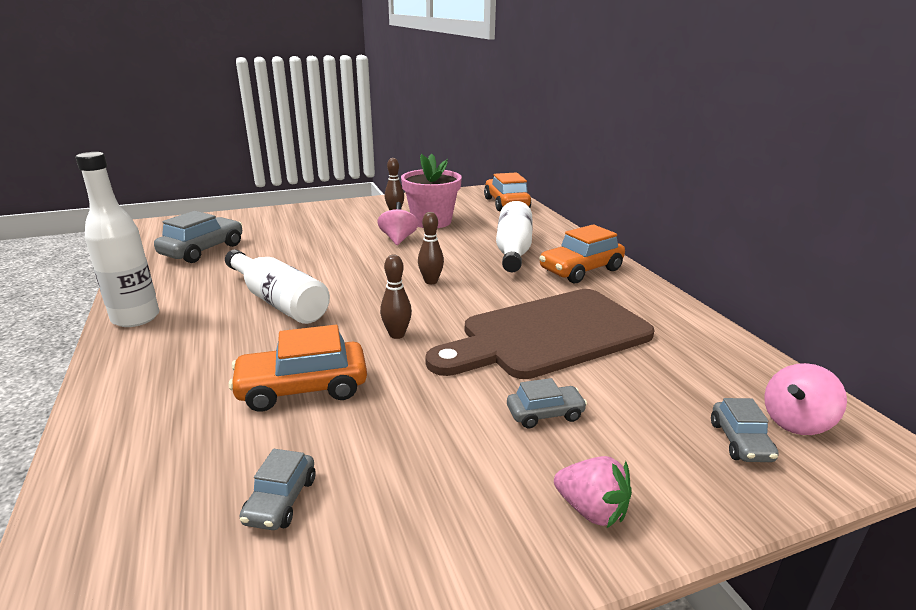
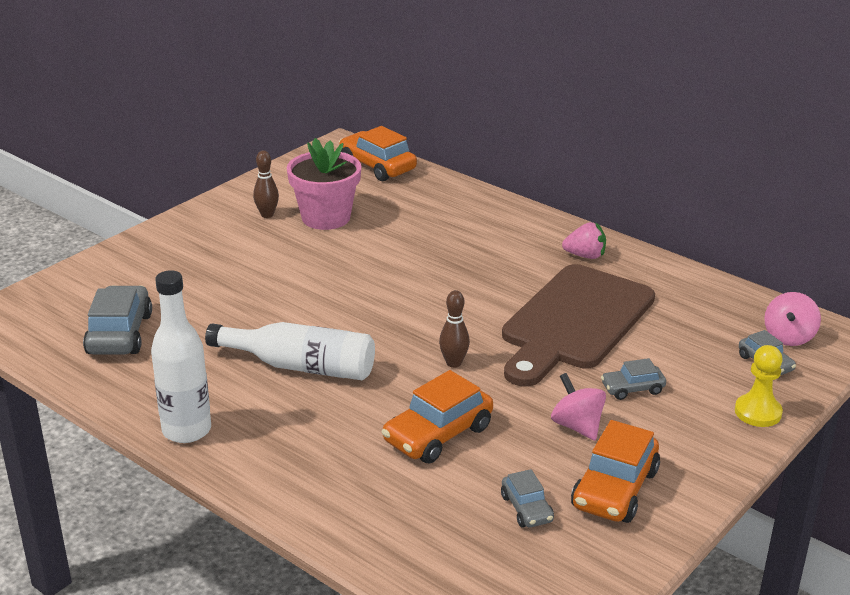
camera: 30 degrees left, 5 degrees up
pink spinning top [377,202,418,245] -> pink spinning top moved to [551,373,606,441]
brown bowling pin [418,212,444,284] -> none
white bottle [496,201,533,272] -> none
grey car [507,378,587,428] -> grey car turned 150 degrees counterclockwise [601,358,666,400]
orange car [539,224,625,283] -> orange car moved to [571,420,660,523]
pink strawberry [554,456,632,528] -> pink strawberry moved to [562,222,606,259]
none -> yellow pawn [735,345,783,427]

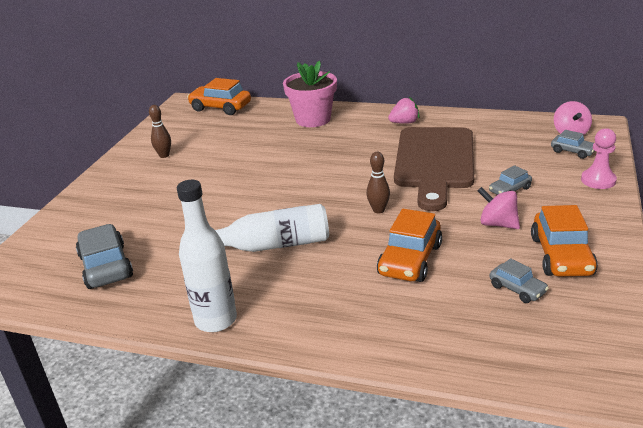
camera: 20 degrees left, 0 degrees up
pink flower pot [287,138,361,230] -> pink flower pot moved to [283,61,337,127]
yellow pawn [735,345,783,427] -> pink pawn [581,128,617,189]

